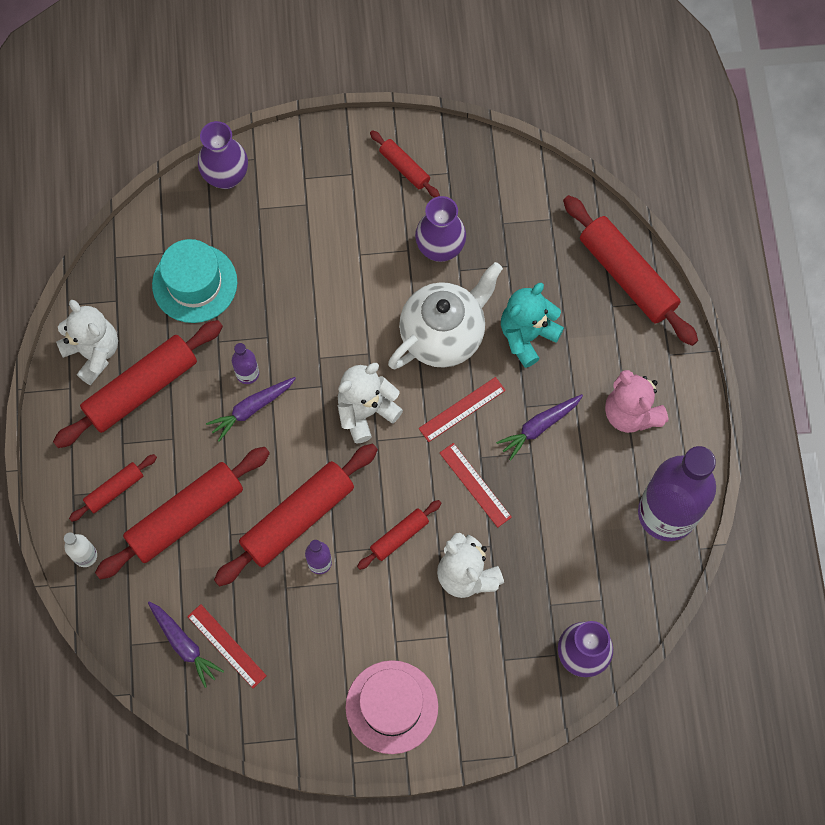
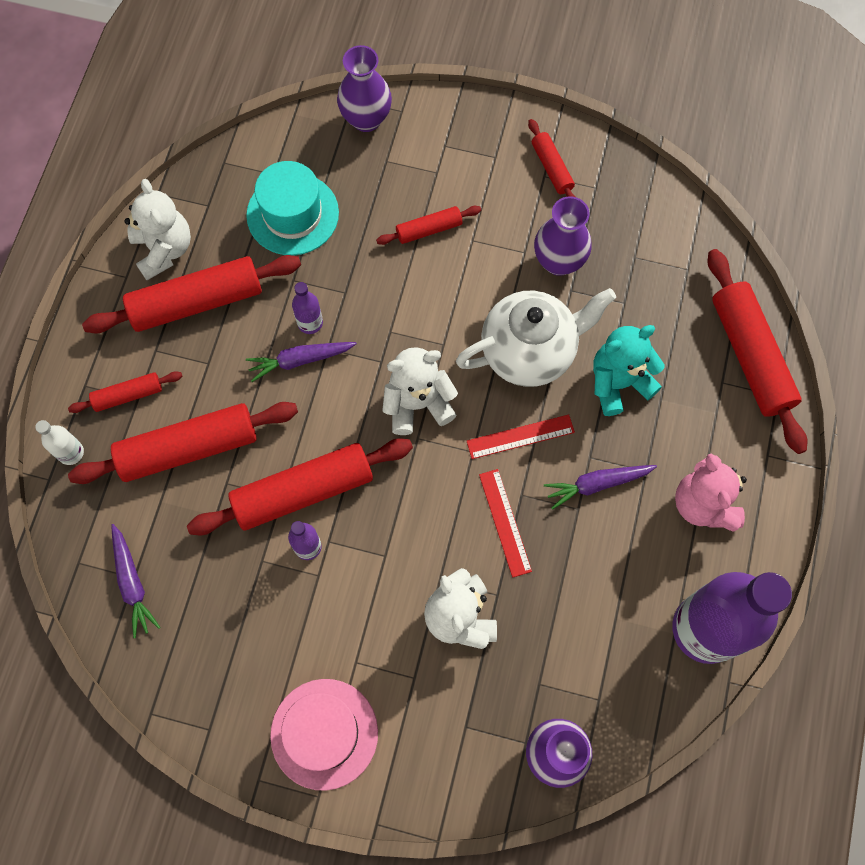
camera: 20 degrees right, 0 degrees up
red ruler [187,604,267,688] -> none
red rolling pin [357,500,441,570] -> red rolling pin moved to [376,206,481,245]

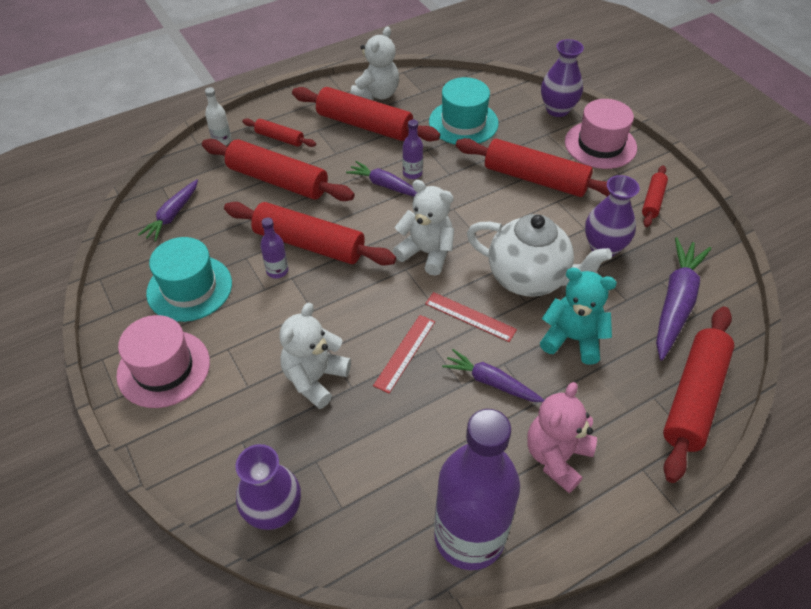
camera: 45 degrees right, 20 degrees down
red rolling pin [376,206,481,245] -> red rolling pin [456,138,610,197], size x1.97
none -> turquoise hat [146,237,232,322]
none -> pink hat [565,99,637,169]
none -> purple carrot [656,237,711,361]

